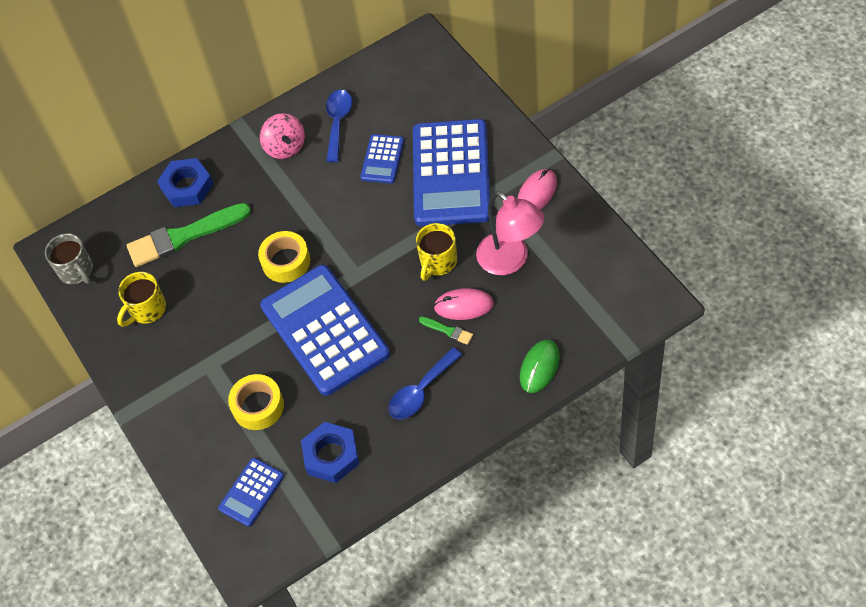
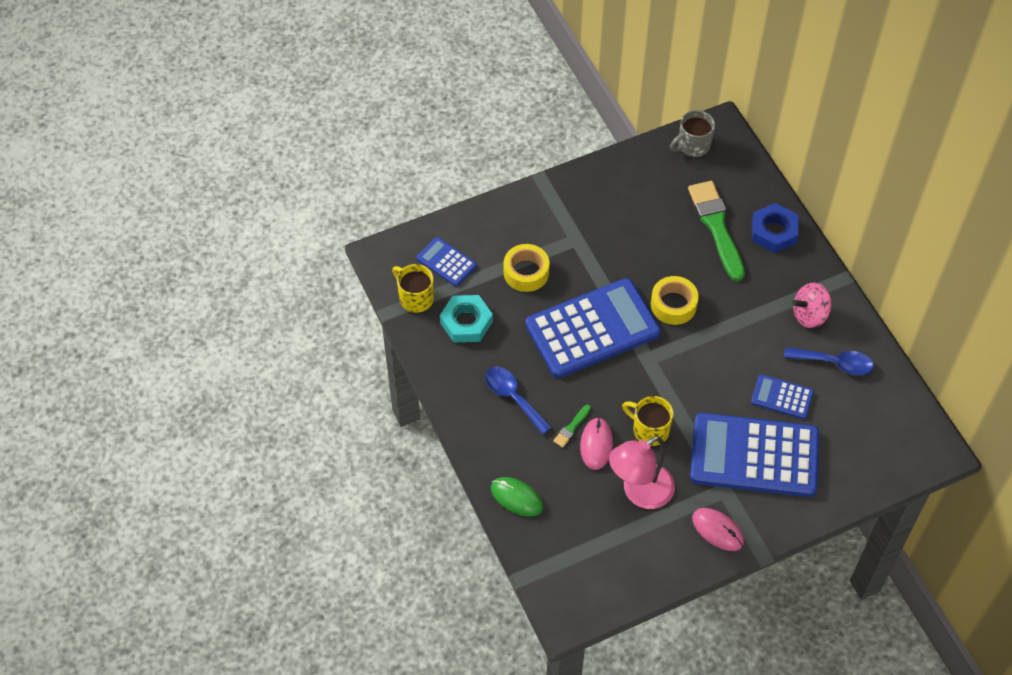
camera: 90 degrees right, 0 degrees up
yellow mug [117,272,166,327] -> yellow mug moved to [392,264,434,313]
blue nut [301,422,359,483] -> turquoise nut [440,295,493,342]

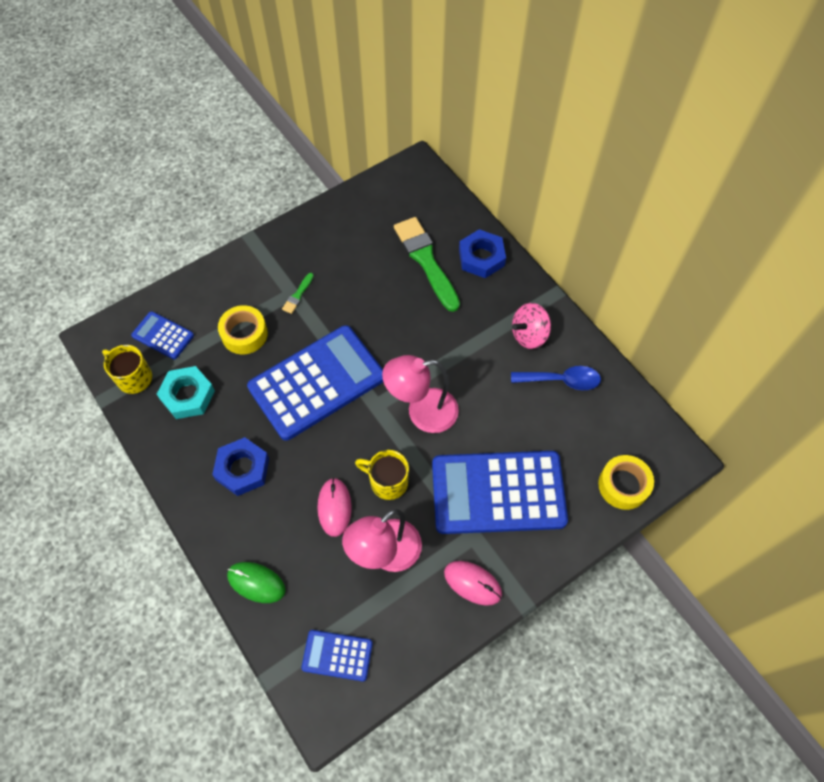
camera: 10 degrees left, 5 degrees up
blue spoon [485,366,552,435] -> blue nut [212,437,269,496]
green brush [553,405,591,448] -> green brush moved to [282,273,314,314]
yellow tape [651,276,699,325] -> yellow tape moved to [598,455,654,510]
grey mug [670,110,715,157] -> none
blue calculator [751,374,814,419] -> blue calculator moved to [301,630,373,681]
none -> pink lamp [382,355,459,433]

